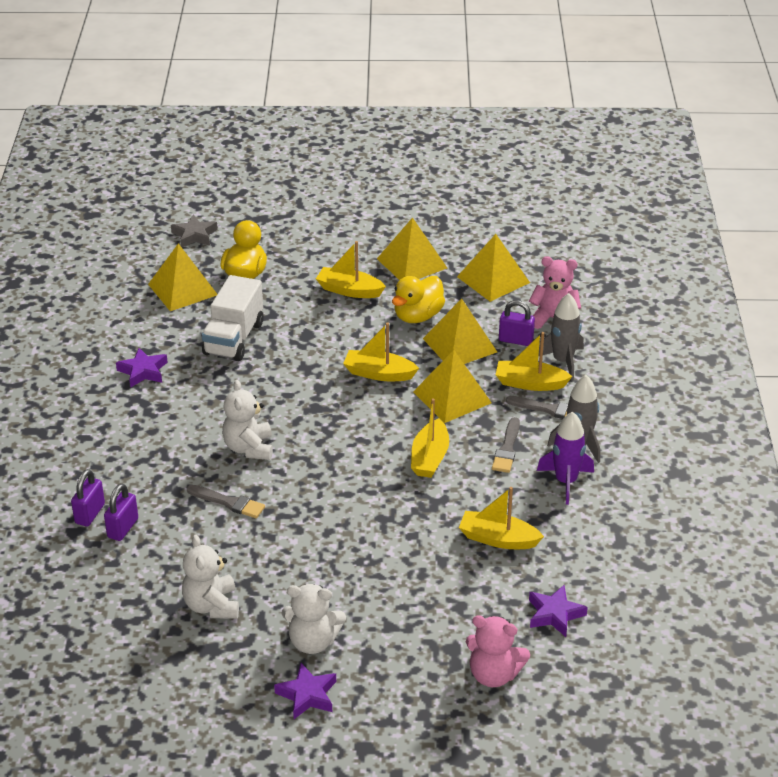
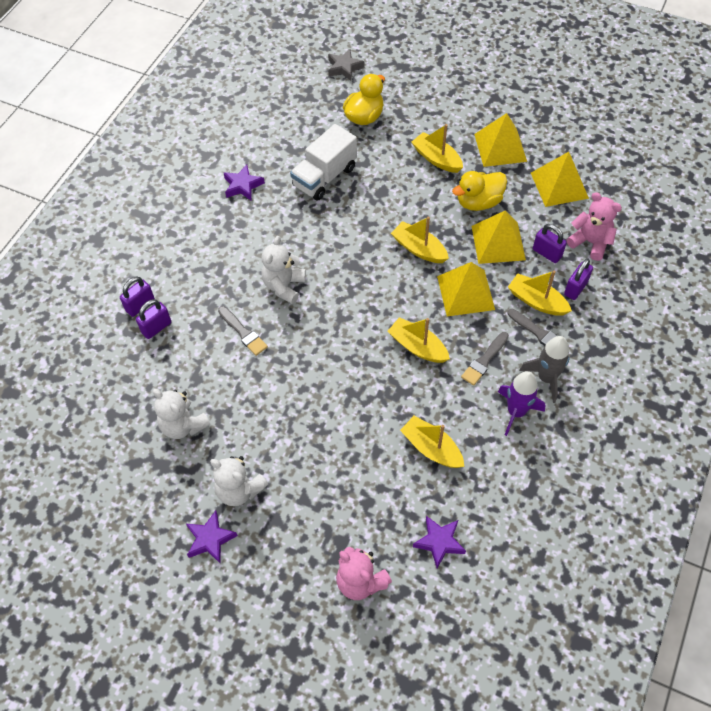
camera: 25 degrees right, 20 degrees up
yellow pyramid [148,243,217,311] -> none
white teddy bear [182,535,239,619] -> white teddy bear turned 60 degrees counterclockwise [153,389,211,439]
yellow boat [411,398,449,478] -> yellow boat turned 90 degrees clockwise [387,317,450,363]
grey rocket [539,293,584,380] -> purple padlock [564,258,593,300]

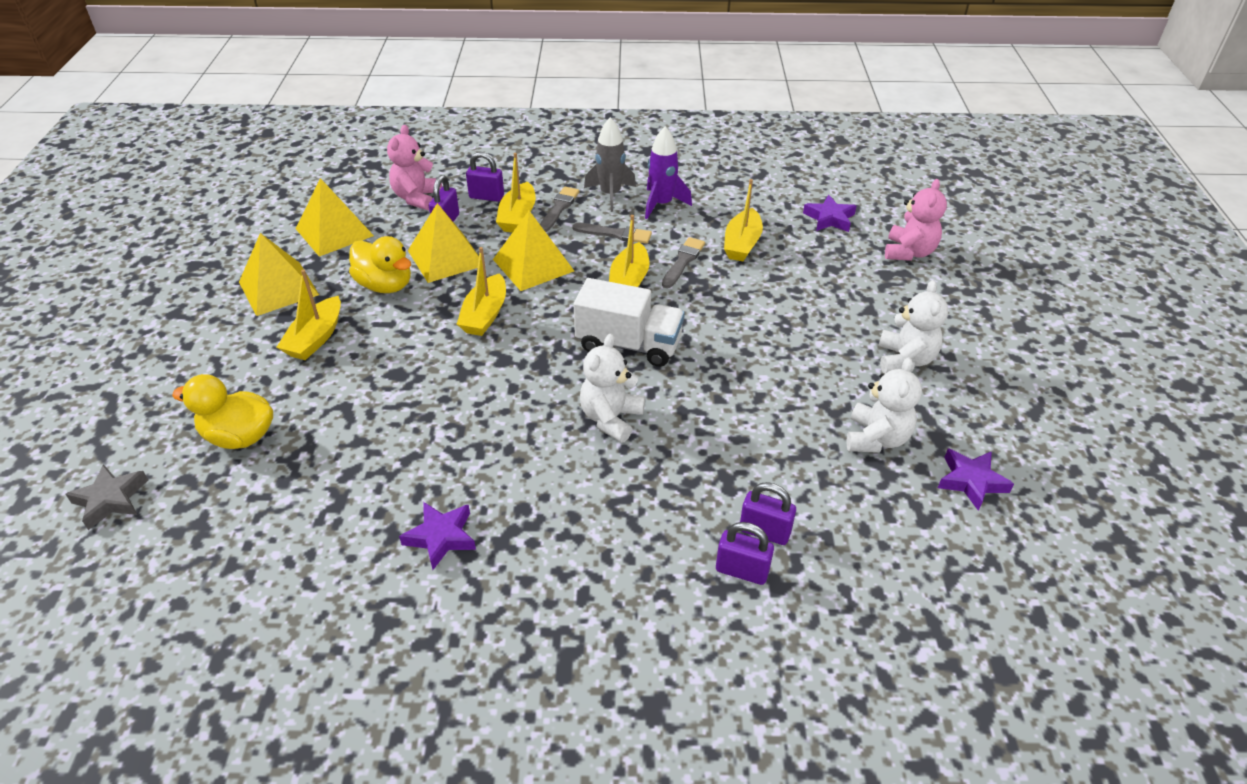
camera: 115 degrees left, 15 degrees down
purple star [186,511,238,563] -> purple star moved to [938,448,1014,511]
grey brush [218,306,268,356] -> grey brush moved to [662,237,705,288]
white teddy bear [262,236,306,304] -> white teddy bear turned 120 degrees clockwise [580,334,645,443]
white truck [290,124,357,201] -> white truck moved to [574,278,685,367]

